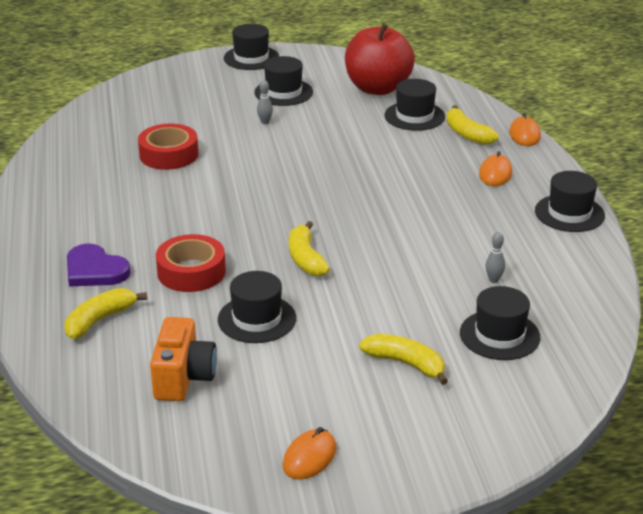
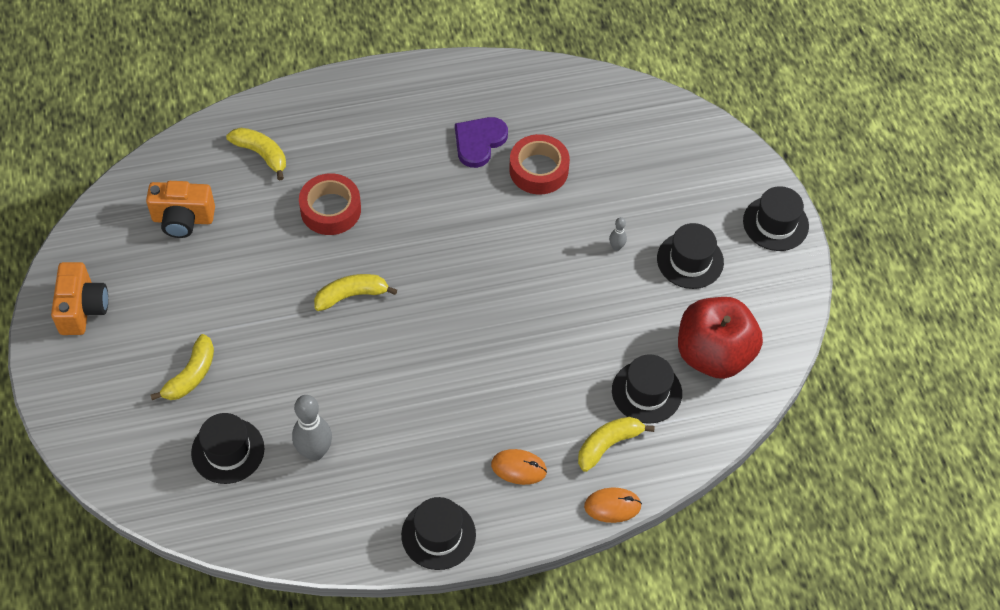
camera: 85 degrees right, 25 degrees up
purple heart [67,244,131,286] -> purple heart moved to [455,117,508,168]
black hat [218,271,296,343] -> none
orange mouse [283,427,337,479] -> orange camera [51,262,108,335]
grey bowling pin [486,232,505,283] -> grey bowling pin [292,395,332,461], size x2.08

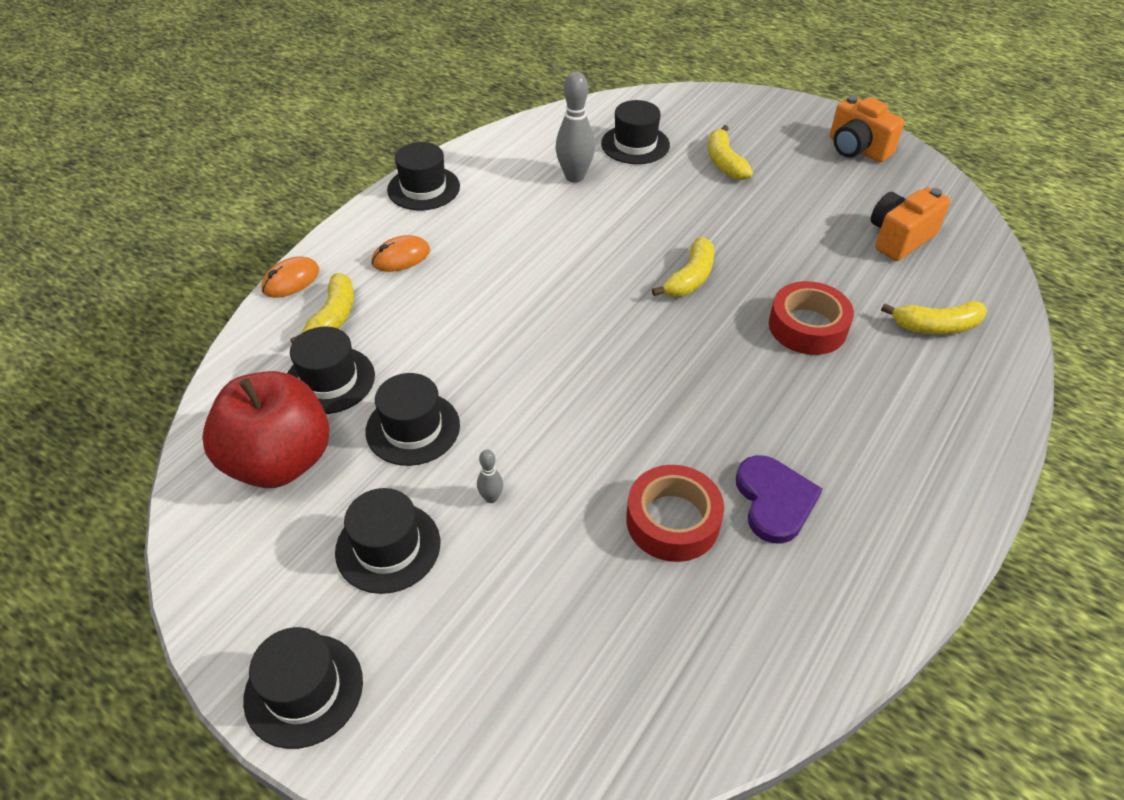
camera: 140 degrees right, 10 degrees down
none -> black hat [366,373,460,466]

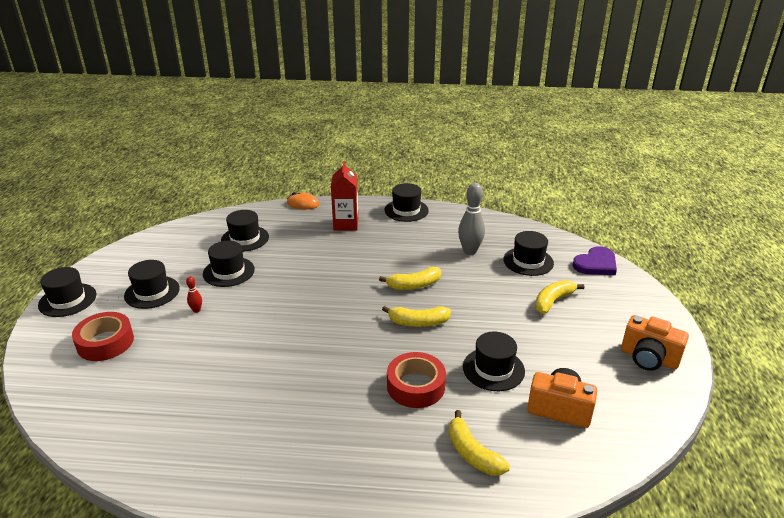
camera: 60 degrees right, 15 degrees down
red apple [202,371,330,488] -> none
yellow banana [290,273,354,343] -> yellow banana moved to [379,267,441,290]
orange mouse [371,235,430,272] -> red carton [331,161,358,231]
grey bowling pin [477,450,503,503] -> red bowling pin [186,276,202,313]
red tape [626,465,724,562] -> red tape moved to [72,312,134,361]
purple heart [736,455,822,544] -> purple heart moved to [573,246,617,275]
orange camera [830,95,905,162] -> orange camera turned 75 degrees counterclockwise [621,315,689,371]
none -> black hat [463,332,525,391]

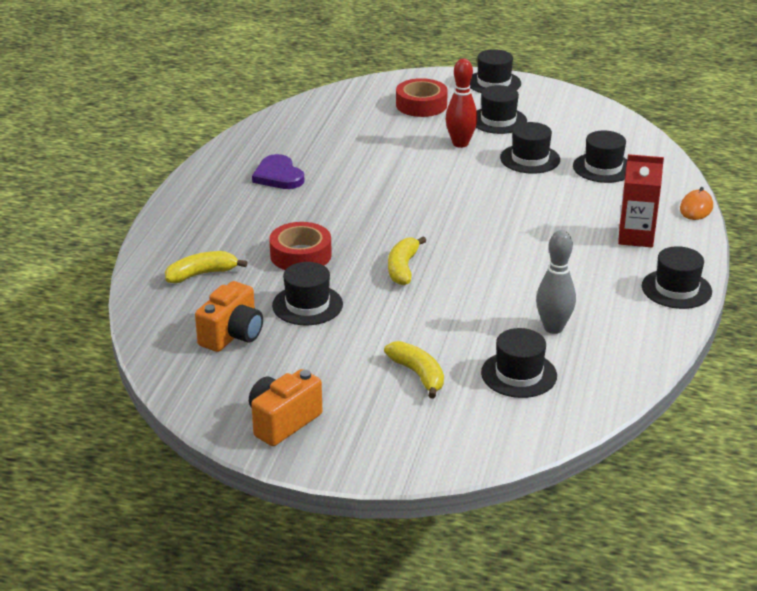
camera: 100 degrees right, 0 degrees up
red bowling pin [186,276,202,313] -> red bowling pin [446,59,478,148], size x2.08
yellow banana [379,267,441,290] -> none
purple heart [573,246,617,275] -> purple heart moved to [252,154,304,189]

